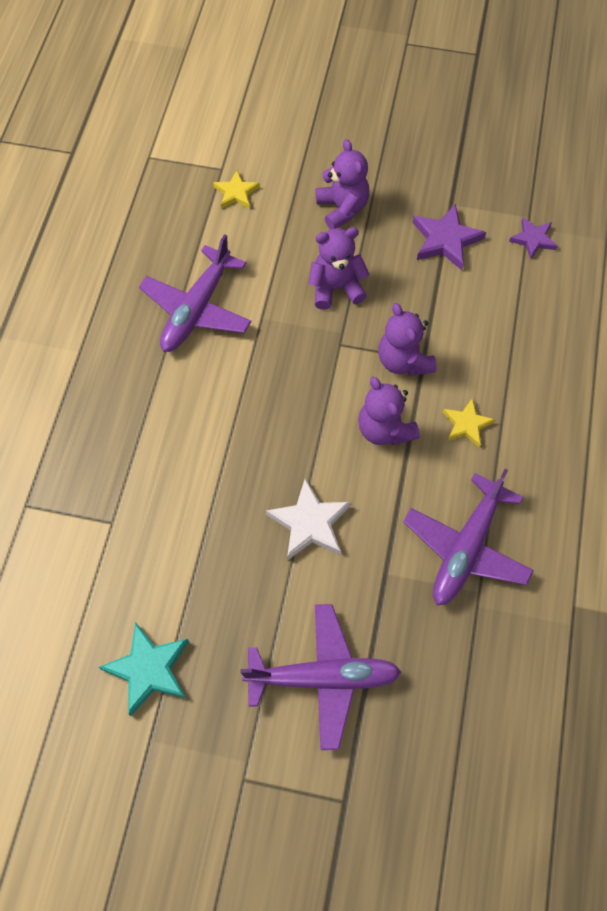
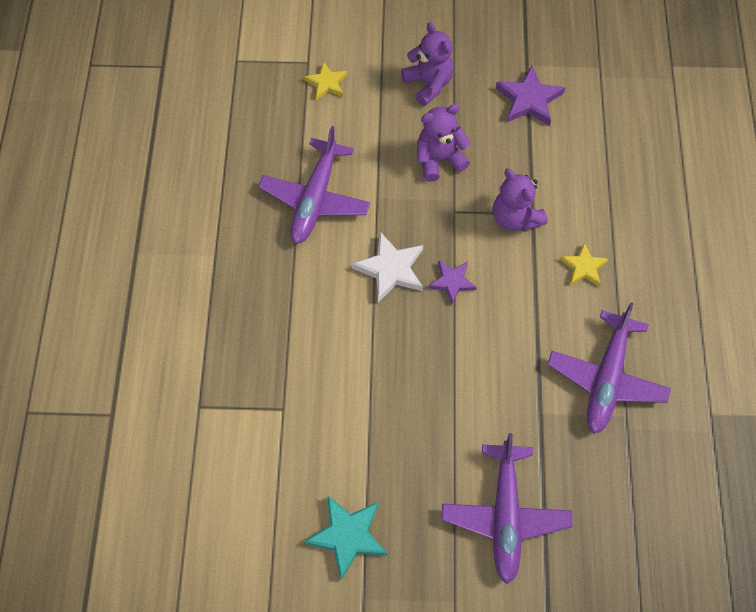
camera: 10 degrees left, 0 degrees up
purple plane [240,604,401,750] -> purple plane turned 105 degrees clockwise [442,433,572,584]
white star [266,478,351,561] -> white star moved to [352,232,423,302]
purple teddy bear [358,377,420,445] -> none
purple star [509,217,558,260] -> purple star moved to [428,260,477,304]

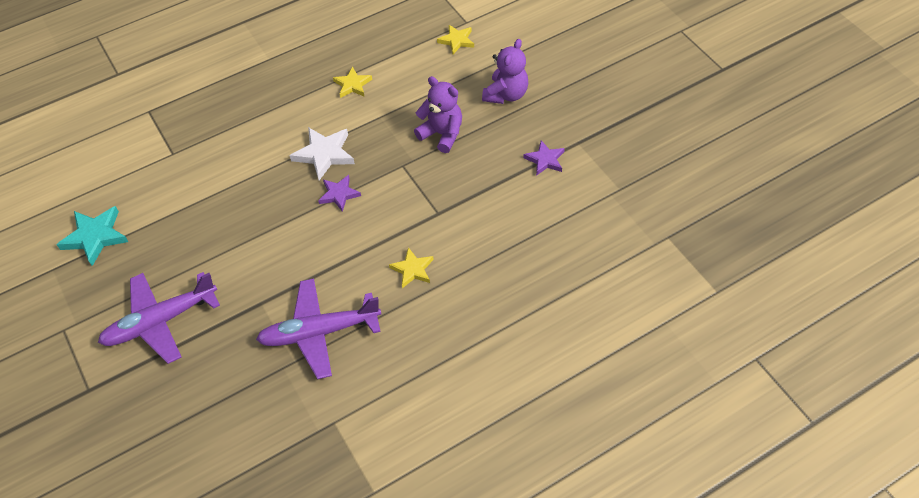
camera: 60 degrees right, 10 degrees down
purple plane [258,126,370,244] -> yellow star [333,66,372,98]
purple teddy bear [493,168,547,231] -> none
purple star [496,65,565,126] -> purple star [523,140,565,176], size x0.64

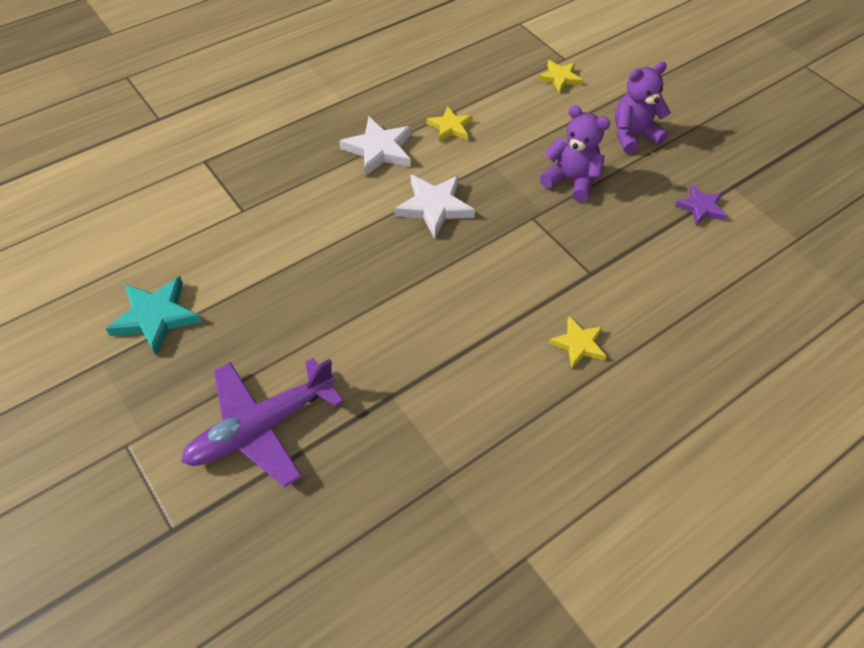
camera: 10 degrees left, 0 degrees up
purple plane [256,278,381,379] -> none
purple star [318,175,361,212] -> none
purple teddy bear [482,39,528,104] -> purple teddy bear turned 135 degrees counterclockwise [615,62,671,154]
none -> white star [339,116,411,176]

